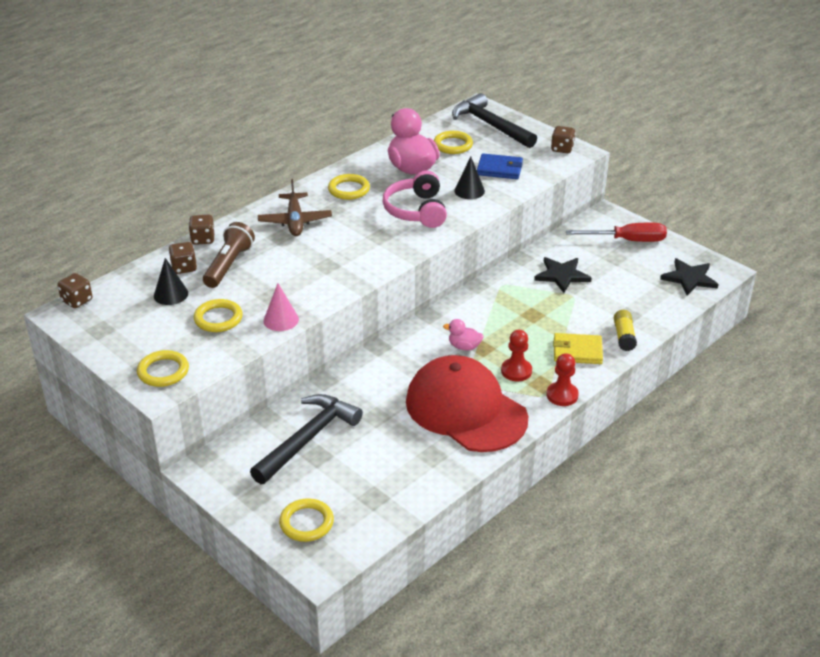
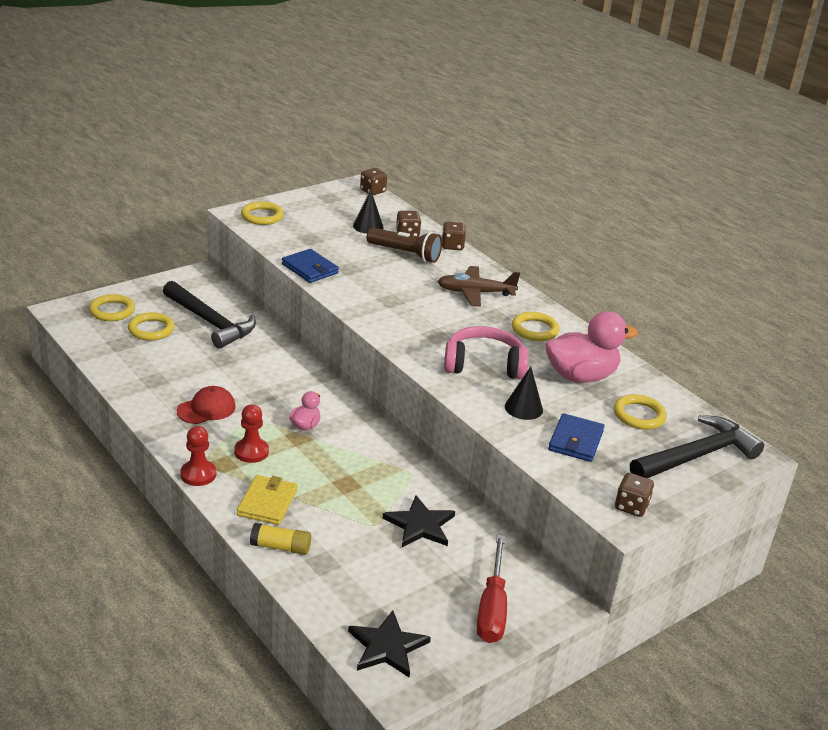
camera: 95 degrees right, 5 degrees down
yellow ring [194,299,243,332] -> yellow ring moved to [128,312,174,341]
pink cone [263,283,299,331] -> blue wallet [282,249,339,283]
red cap [406,355,528,452] -> red cap [177,386,236,424], size x0.44

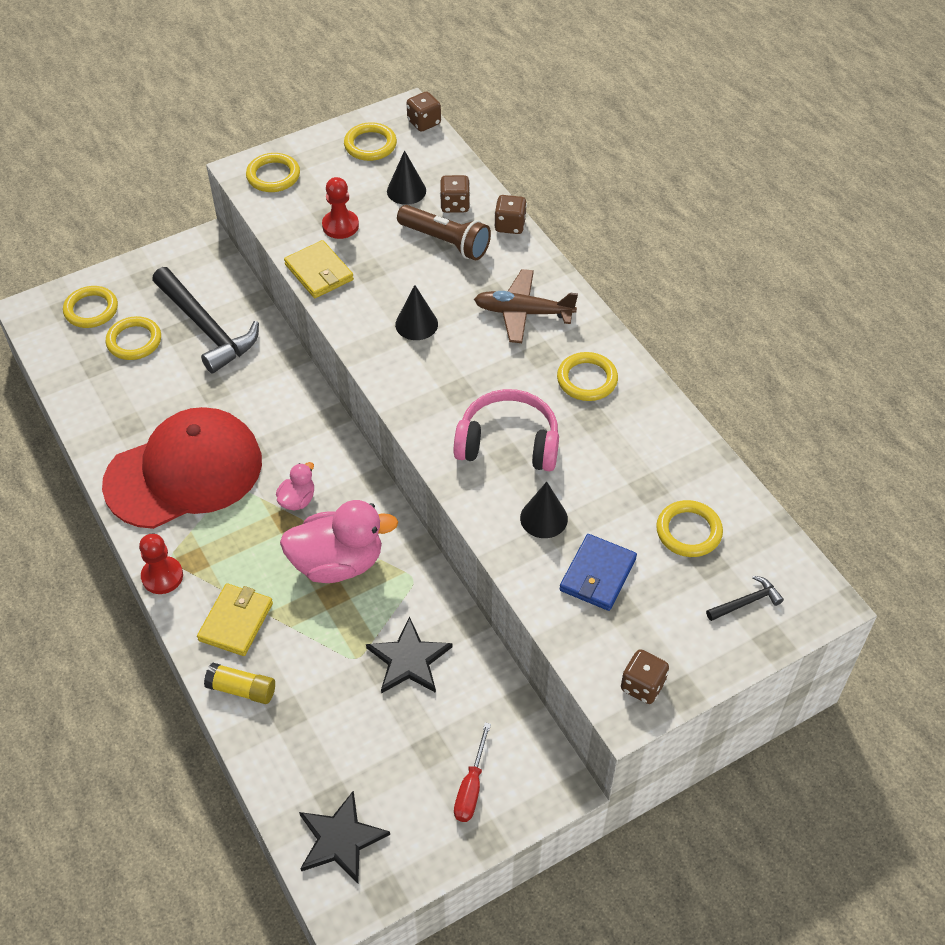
camera: 10 degrees right, 20 degrees up
red cap [177,386,236,424] -> red cap [102,407,262,529], size x2.26
red pawn [234,404,269,463] -> red pawn moved to [322,177,359,239]
blue wallet [282,249,339,283] -> yellow wallet [284,240,354,298]
red screwdriver [477,535,507,643] -> red screwdriver [454,723,491,822], size x0.63
pink duck [545,311,638,383] -> pink duck moved to [280,500,398,583]
black hammer [630,415,764,478] -> black hammer [706,576,784,621], size x0.43
none -> yellow ring [344,122,397,161]
none -> black cone [395,285,438,340]

